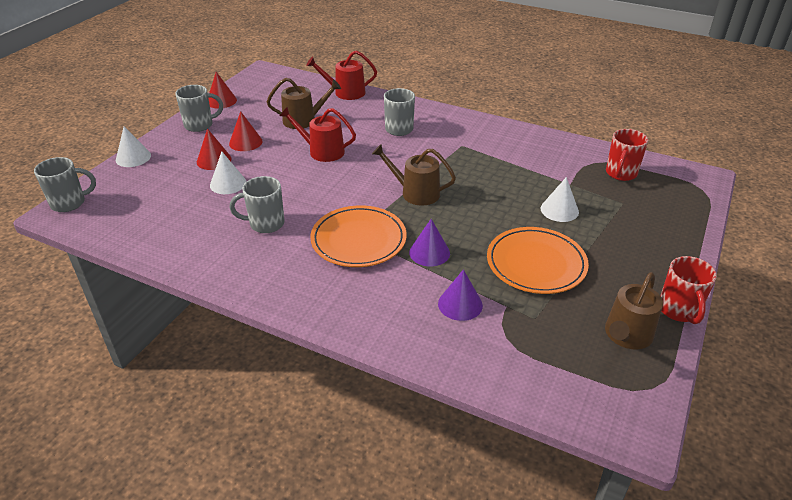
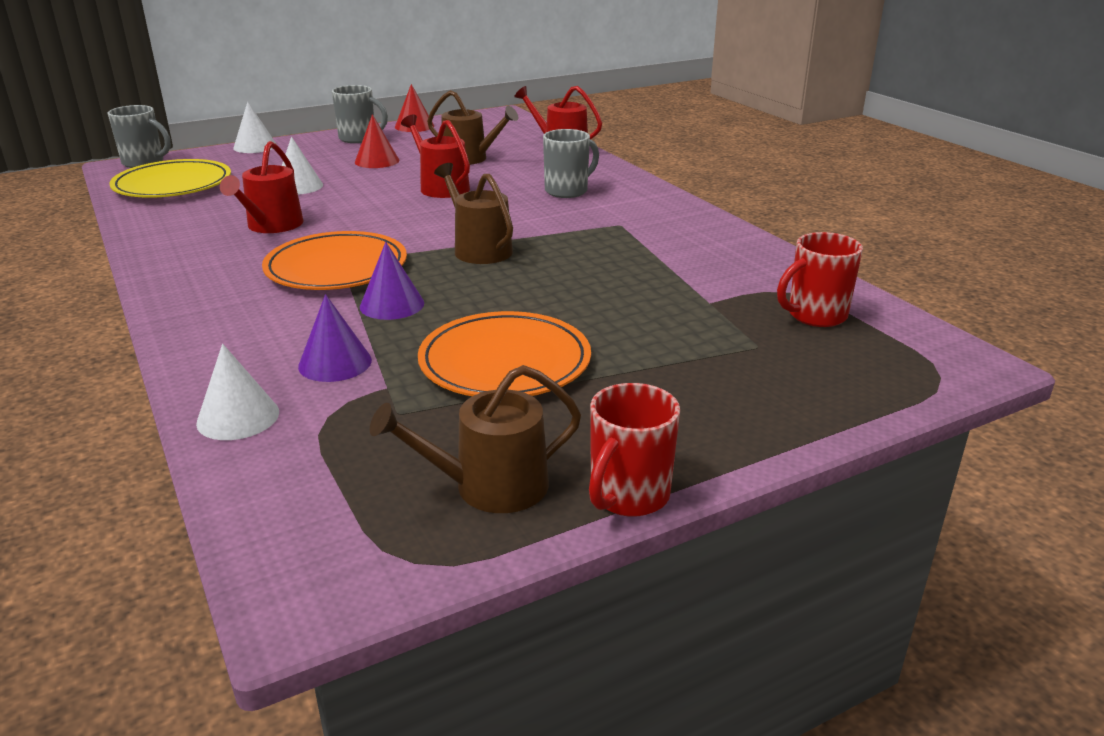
camera: 35 degrees right, 10 degrees down
red cone [197,129,231,170] -> none
grey mug [230,176,285,233] -> red watering can [220,141,304,233]
white cone [541,177,579,222] -> white cone moved to [196,344,279,440]
none -> yellow plate [109,159,231,198]

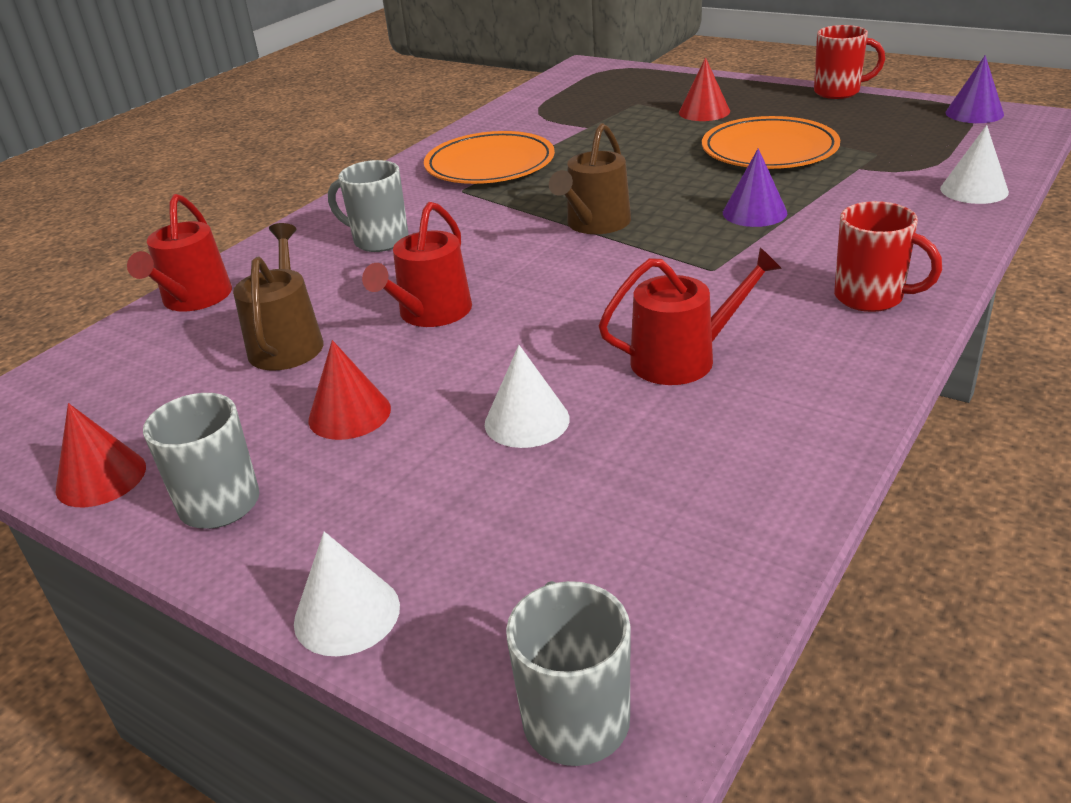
camera: 115 degrees left, 5 degrees up
yellow plate [109,159,231,198] -> none
orange plate [262,231,407,290] -> orange plate moved to [424,131,555,184]
purple cone [298,294,372,382] -> purple cone moved to [946,55,1004,123]
brown watering can [370,365,581,513] -> none
red mug [777,232,863,327] -> red mug moved to [834,201,942,312]
none -> red cone [679,57,730,121]

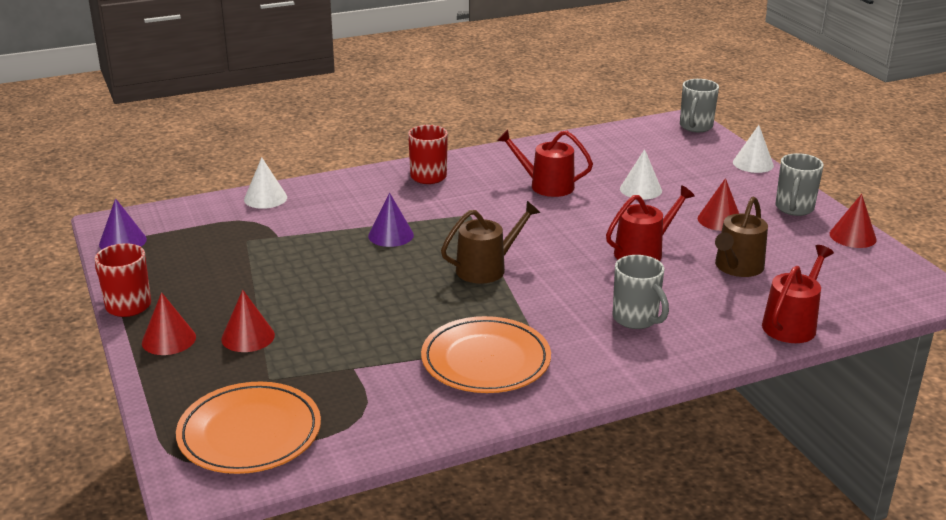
camera: 150 degrees left, 5 degrees down
orange plate [702,116,840,169] -> orange plate moved to [176,382,321,474]
none -> red cone [142,292,196,355]

